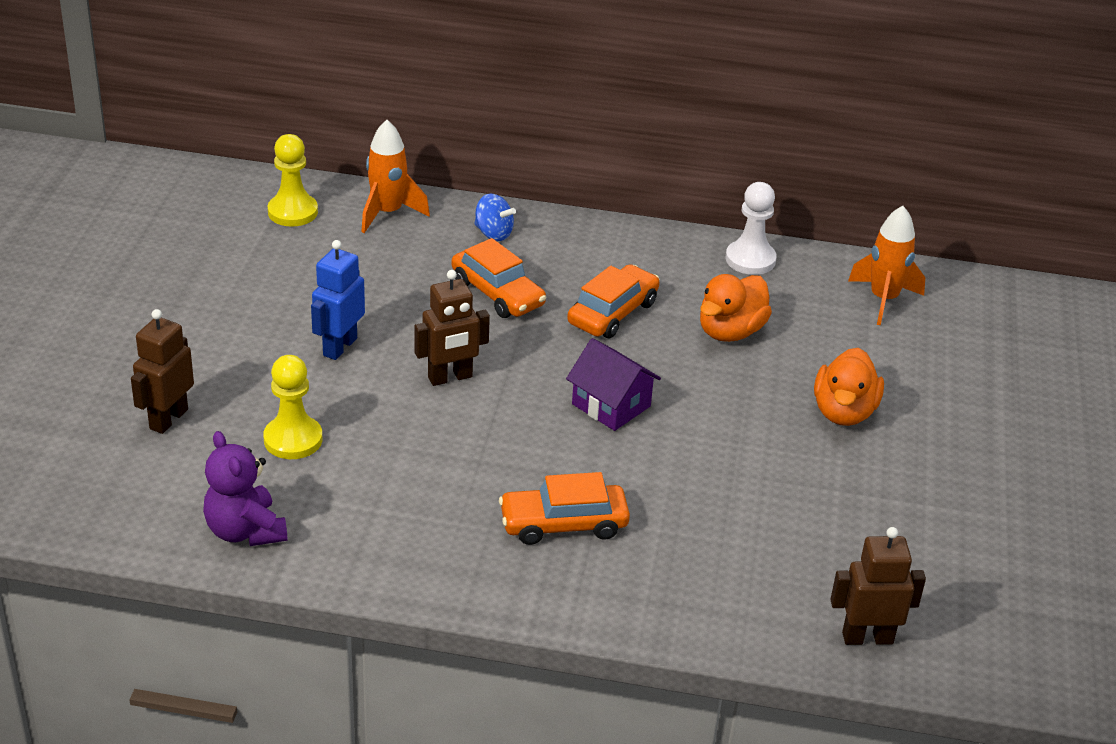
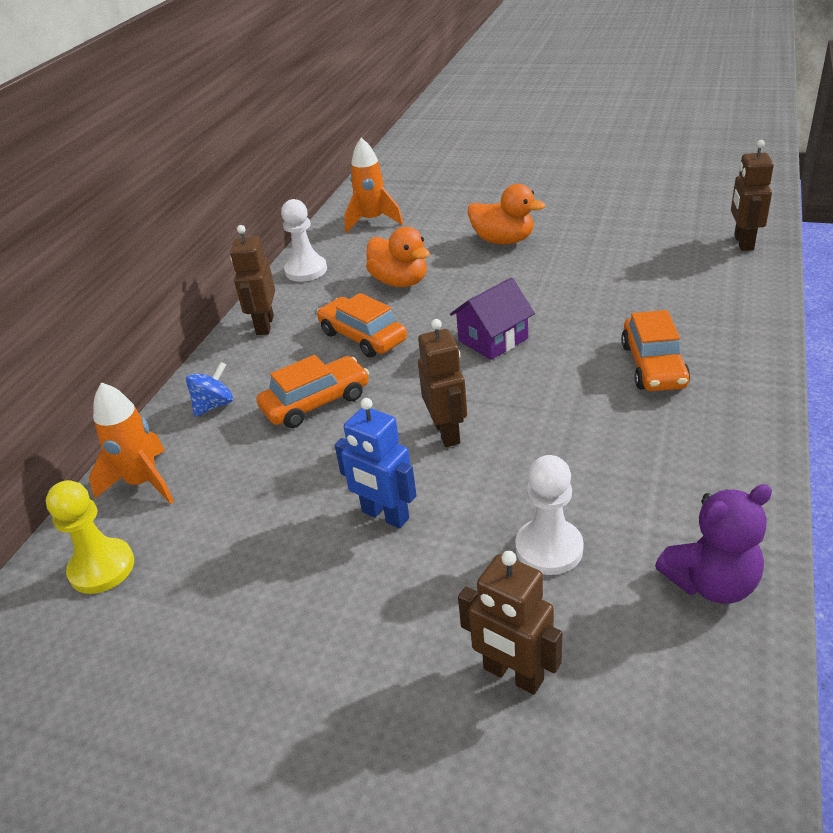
camera: 75 degrees left, 0 degrees up
yellow pawn [263,355,323,459] -> white pawn [515,455,584,575]
none -> brown robot [230,225,275,335]

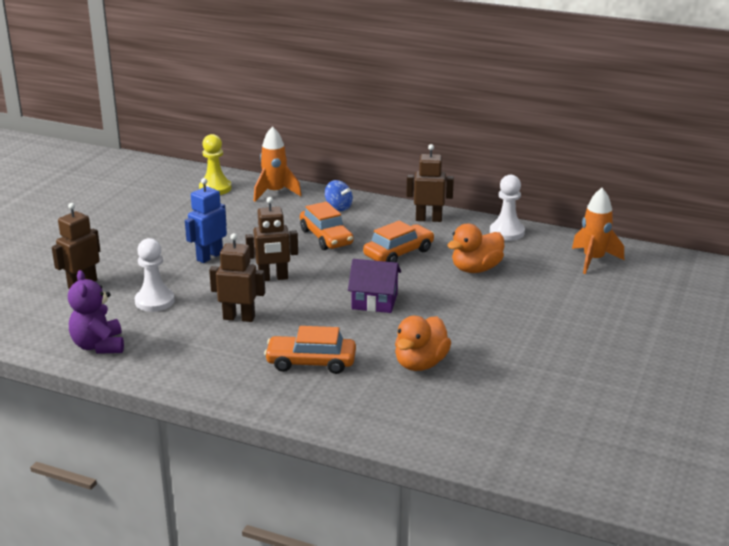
camera: 90 degrees right, 10 degrees down
purple house [450,277,535,360] -> purple house turned 45 degrees counterclockwise [348,259,401,313]
orange duck [467,184,545,245] -> orange duck moved to [395,316,451,371]
brown robot [731,140,774,251] -> brown robot moved to [209,233,265,322]

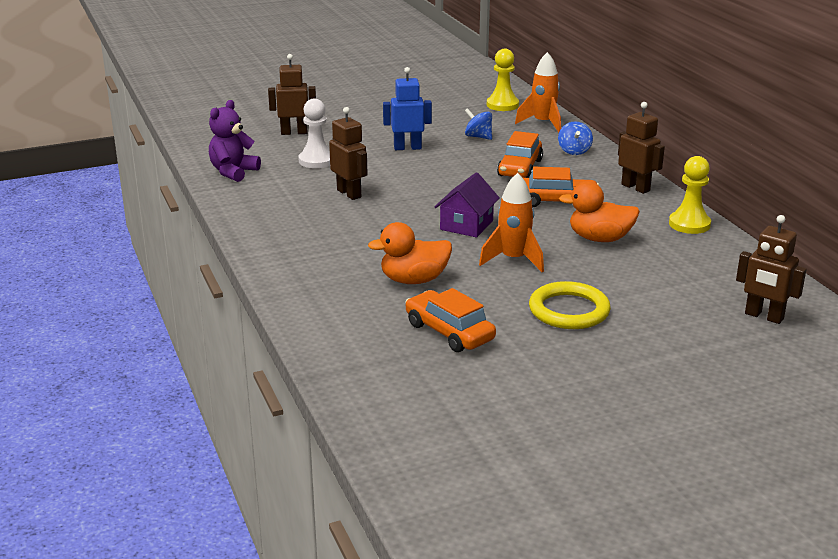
camera: 45 degrees right, 0 degrees up
brown robot [245,197,298,281] -> brown robot moved to [736,215,807,324]
orange car [264,326,356,374] -> orange car moved to [405,288,496,352]
purple house [348,259,401,313] -> purple house turned 60 degrees clockwise [435,172,500,237]
white pawn [490,175,525,241] -> yellow pawn [669,156,711,234]
orange rocket [572,188,624,274] -> orange rocket moved to [479,173,544,272]
none -> blue spinning top [465,108,492,140]
none -> yellow ring [529,281,611,329]

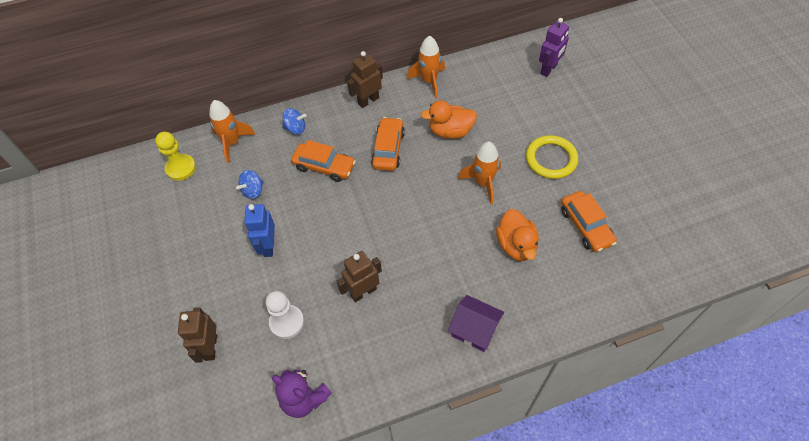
camera: 85 degrees left, 30 degrees up
orange car [405,288,496,352] -> orange car turned 75 degrees counterclockwise [561,191,617,252]
purple house [435,172,500,237] -> purple house moved to [448,295,504,352]
orange duck [559,181,640,242] -> orange duck turned 75 degrees clockwise [420,100,477,139]
yellow pawn [669,156,711,234] -> orange rocket [407,36,445,99]
brown robot [736,215,807,324] -> purple robot [539,18,569,77]

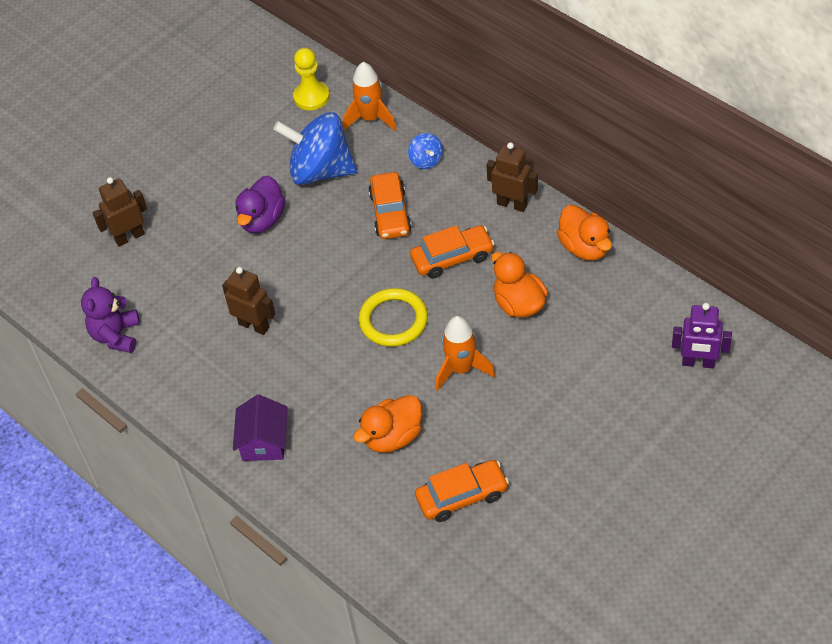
camera: 65 degrees right, 5 degrees down
blue spinning top [236,170,263,199] -> blue spinning top [273,112,357,185], size x2.22
blue robot [244,204,275,257] -> purple duck [236,175,285,233]
white pawn [265,291,304,339] -> none
orange rocket [407,36,445,99] -> orange duck [557,205,612,260]
yellow ring [526,135,578,179] -> yellow ring moved to [359,288,428,347]
orange car [561,191,617,252] -> orange car turned 150 degrees counterclockwise [415,460,509,522]

